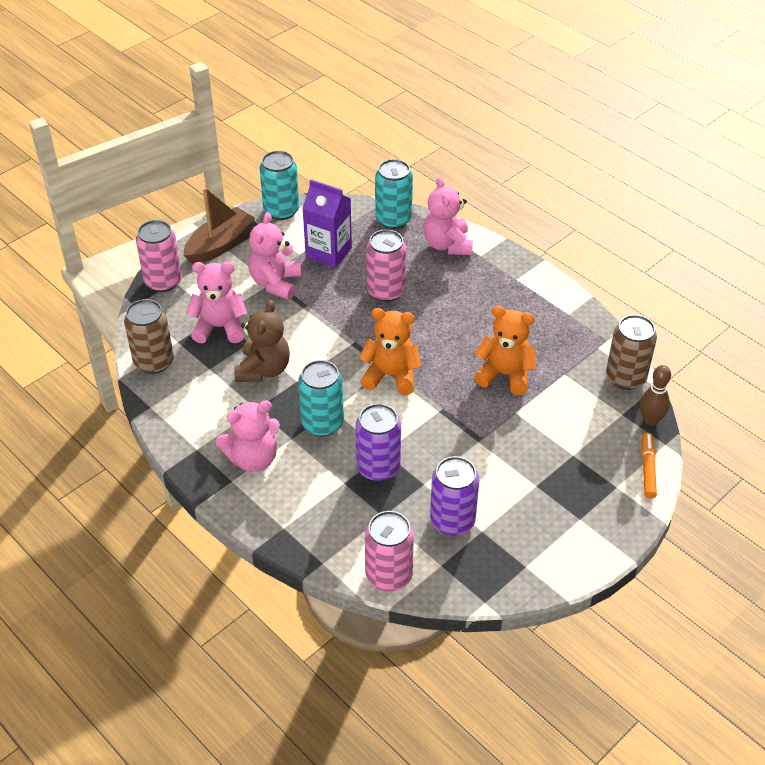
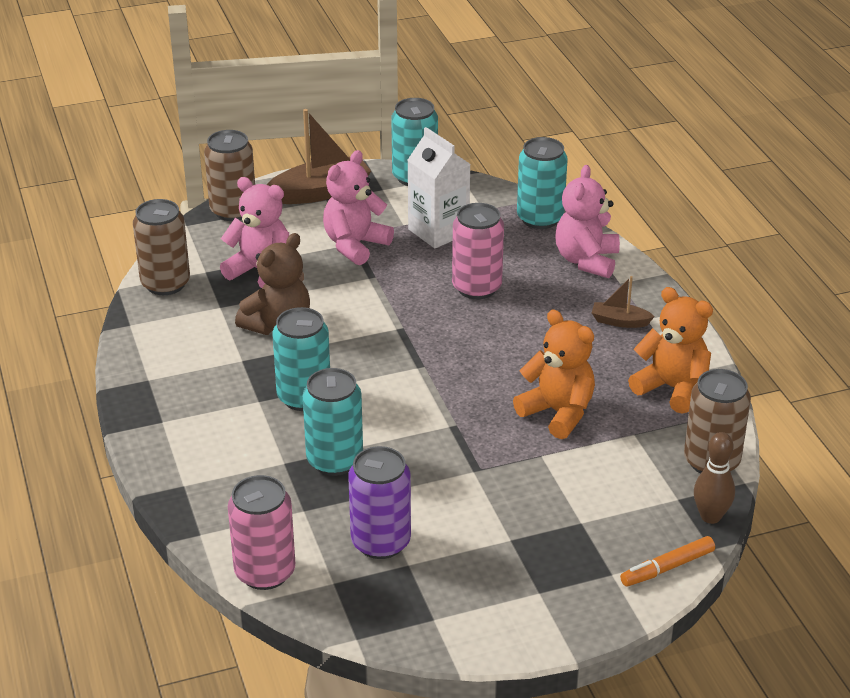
camera: 25 degrees right, 10 degrees down
pink can [136,220,182,292] -> brown can [204,130,255,221]
pink teddy bear [215,401,280,472] -> none
purple carton [303,179,352,268] -> white carton [408,127,471,248]
purple can [356,403,401,482] -> turquoise can [303,368,363,476]
orange teddy bear [359,308,421,395] -> orange teddy bear moved to [628,287,713,414]
orange marker [642,433,657,499] -> orange marker turned 150 degrees counterclockwise [620,536,715,586]
none -> brown boat [592,276,655,328]

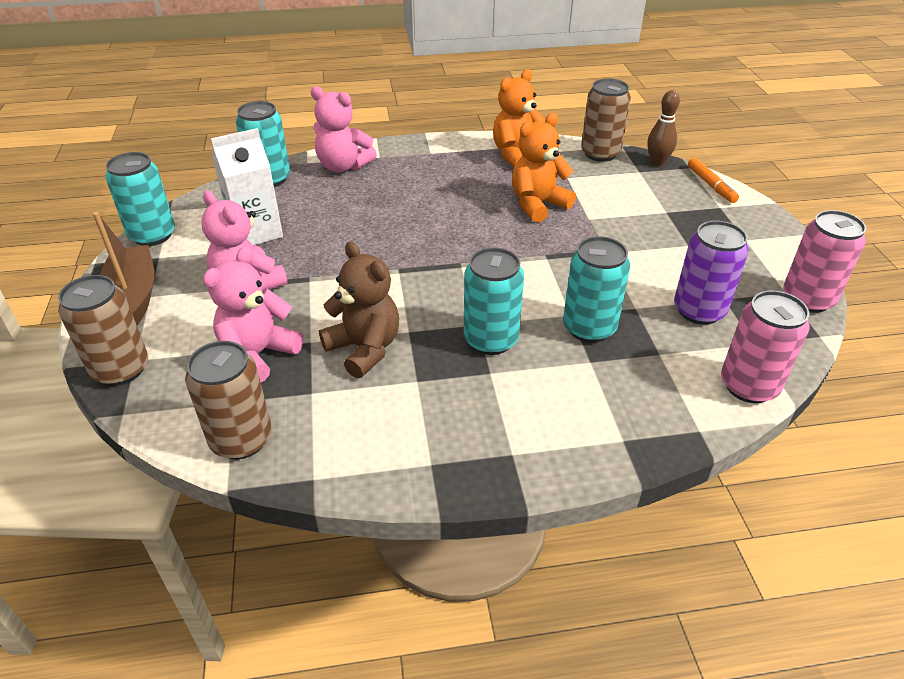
camera: 80 degrees left, 5 degrees up
pink can [452,203,504,299] -> pink can moved to [783,210,866,313]
brown boat [592,276,655,328] -> none

